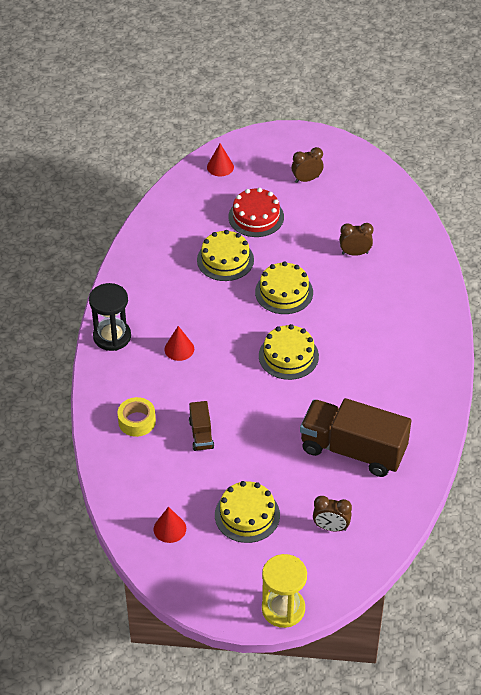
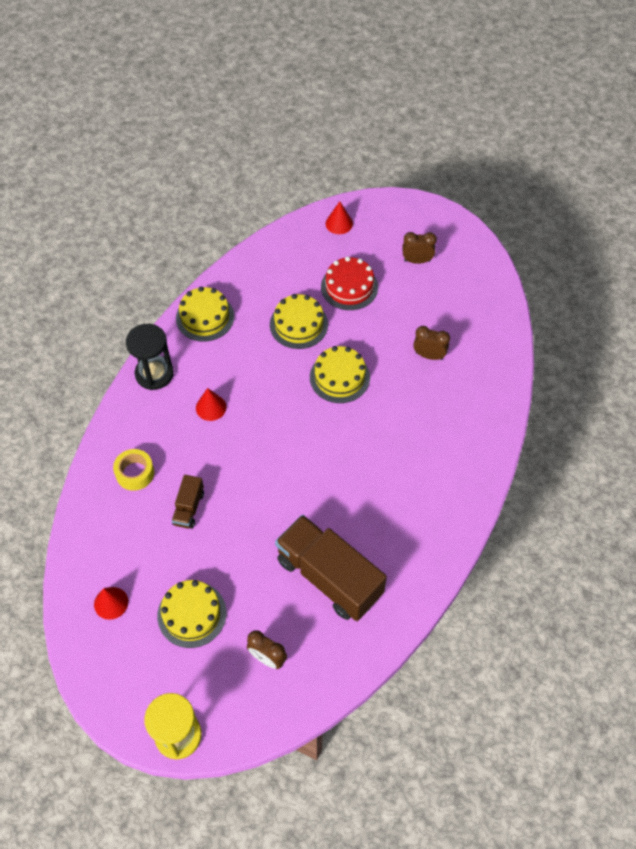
camera: 20 degrees right, 10 degrees up
yellow cake [259,324,319,380] -> yellow cake moved to [176,287,234,342]

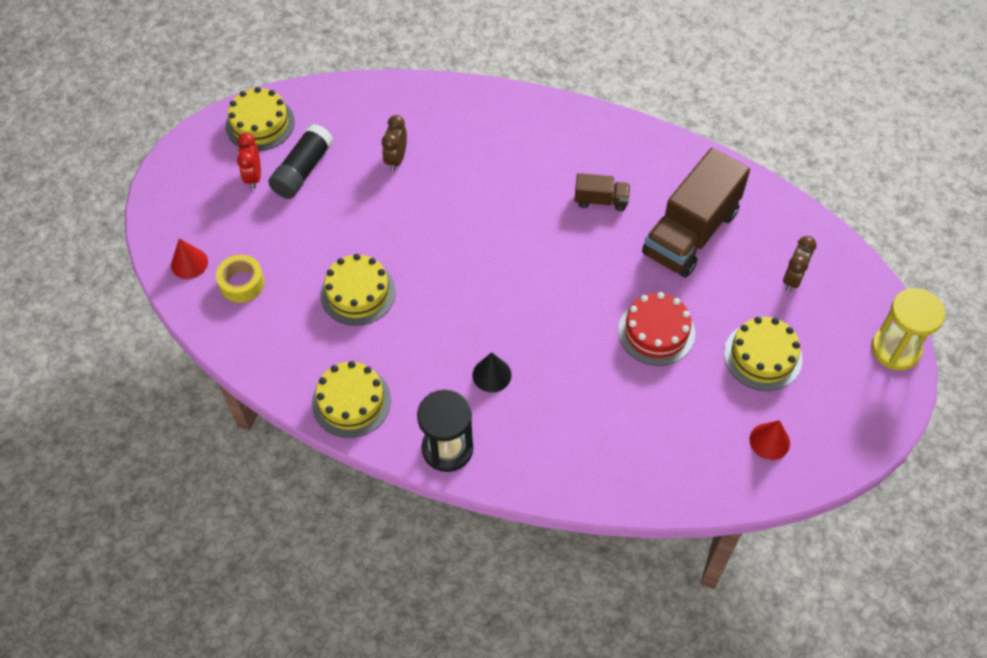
camera: 95 degrees left, 0 degrees up
yellow tape [113,449,154,491] -> yellow tape moved to [216,255,265,303]
brown truck [172,475,204,529] -> brown truck moved to [574,173,630,211]
red cone [196,388,226,421] -> black cone [472,352,512,393]
yellow cake [310,346,370,403] -> yellow cake moved to [226,87,295,151]
red cake [321,256,378,310] -> red cake moved to [618,292,695,366]
brown clock [402,232,437,264] -> red clock [237,133,261,189]
none -> black glue stick [268,124,334,199]

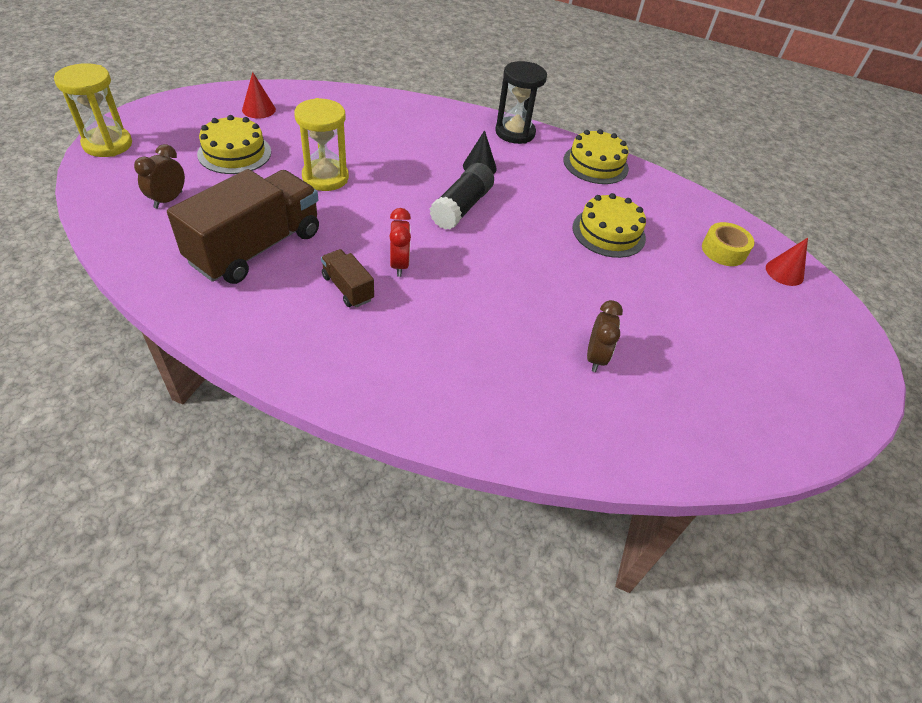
camera: 175 degrees right, 10 degrees down
yellow cake [226,87,295,151] -> none
red clock [237,133,261,189] -> red clock moved to [389,208,411,277]
black glue stick [268,124,334,199] -> black glue stick moved to [430,163,494,230]
brown truck [574,173,630,211] -> brown truck turned 45 degrees clockwise [321,249,374,307]
red cake [618,292,695,366] -> yellow hourglass [294,98,349,191]

